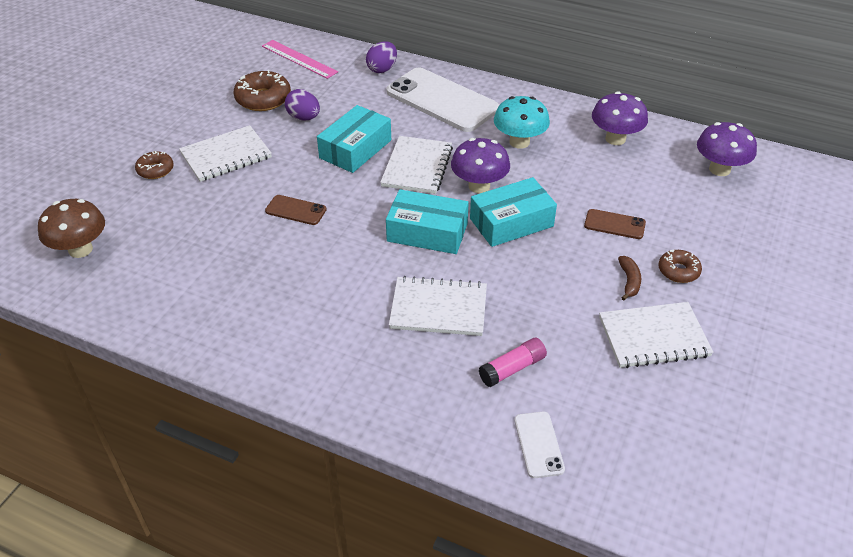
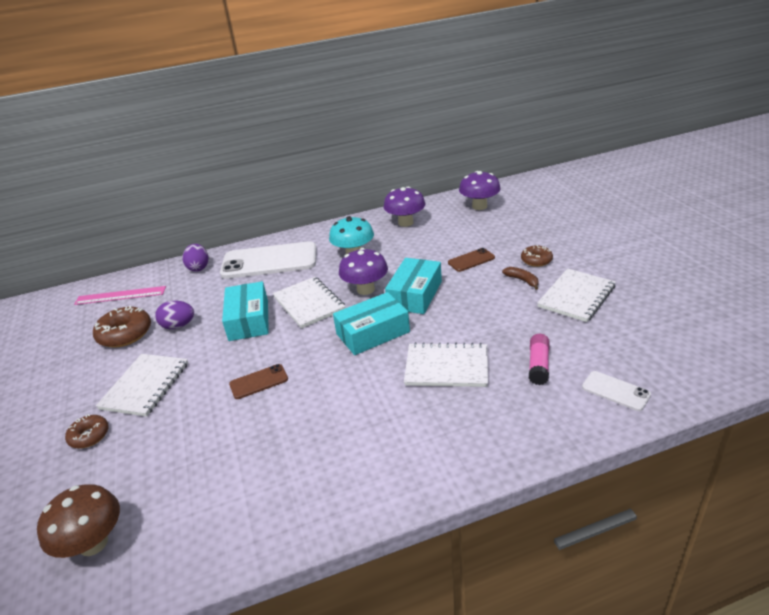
camera: 40 degrees left, 10 degrees down
white notebook [389,276,487,336] -> white notebook turned 45 degrees clockwise [404,342,488,387]

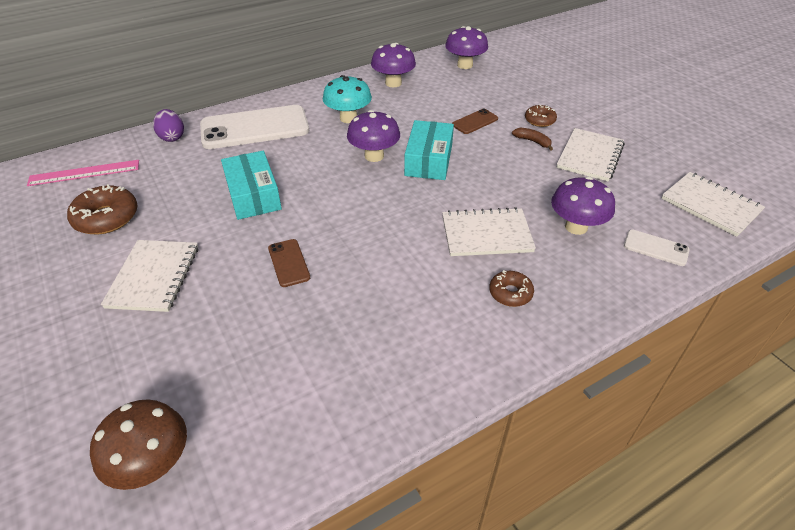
camera: 15 degrees left, 10 degrees up
brown donut [65,414,109,448] -> brown donut moved to [489,270,534,307]
purple egg [155,300,194,329] -> none
brown phone [229,364,288,399] -> brown phone turned 75 degrees counterclockwise [268,239,310,287]
white notebook [273,277,345,328] -> white notebook moved to [661,172,765,237]
turquoise box [333,292,410,355] -> none
pink glue stick [529,334,550,385] -> purple mushroom [551,177,615,235]

